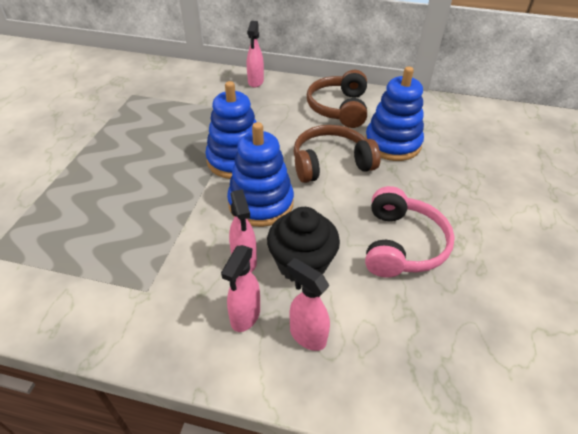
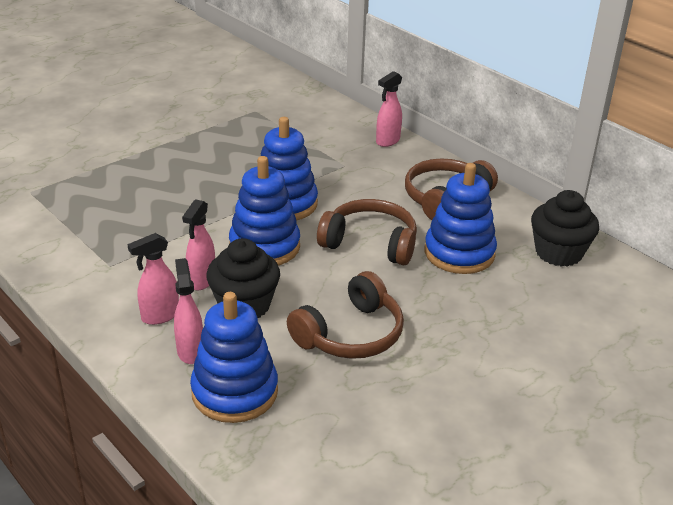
camera: 35 degrees right, 10 degrees down
pink headphones [365,186,455,278] -> brown headphones [287,271,404,359]
none -> blue stacking toy [190,292,278,423]
none -> black cupcake [531,190,599,267]

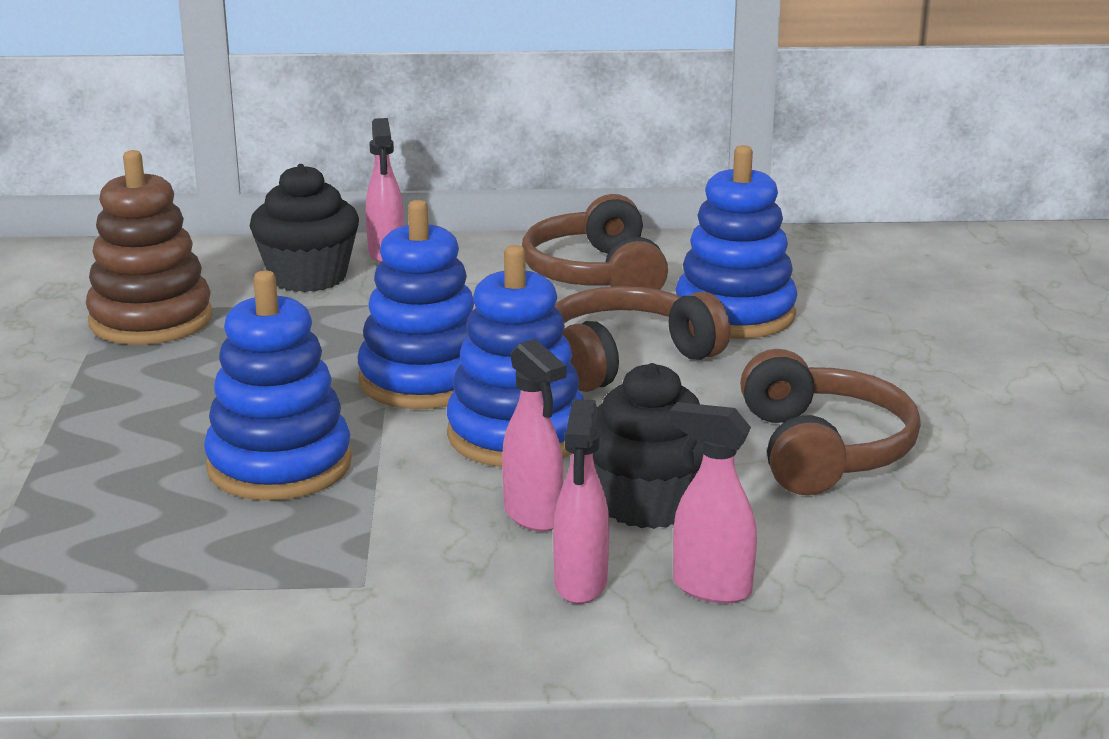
camera: 50 degrees left, 10 degrees down
blue stacking toy [190,292,278,423] -> blue stacking toy moved to [204,271,352,500]
black cupcake [531,190,599,267] -> black cupcake moved to [250,164,359,292]
none -> brown stacking toy [86,150,212,345]

